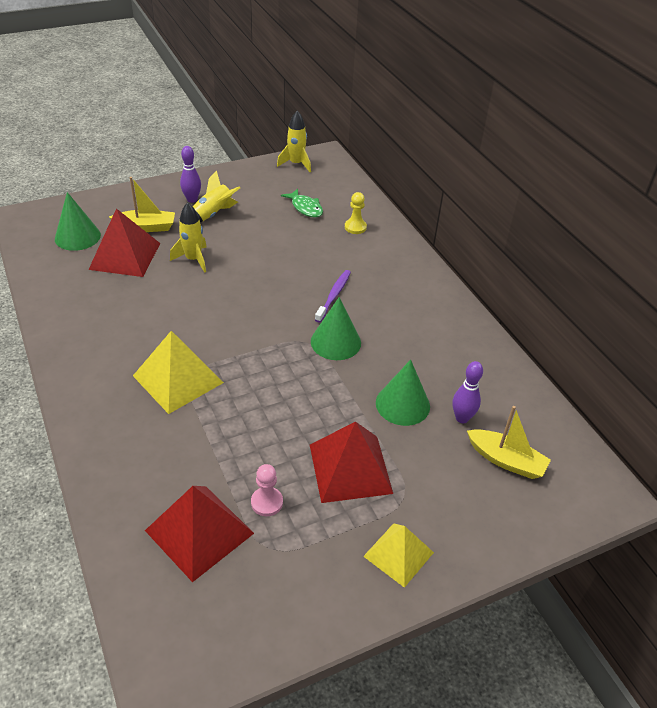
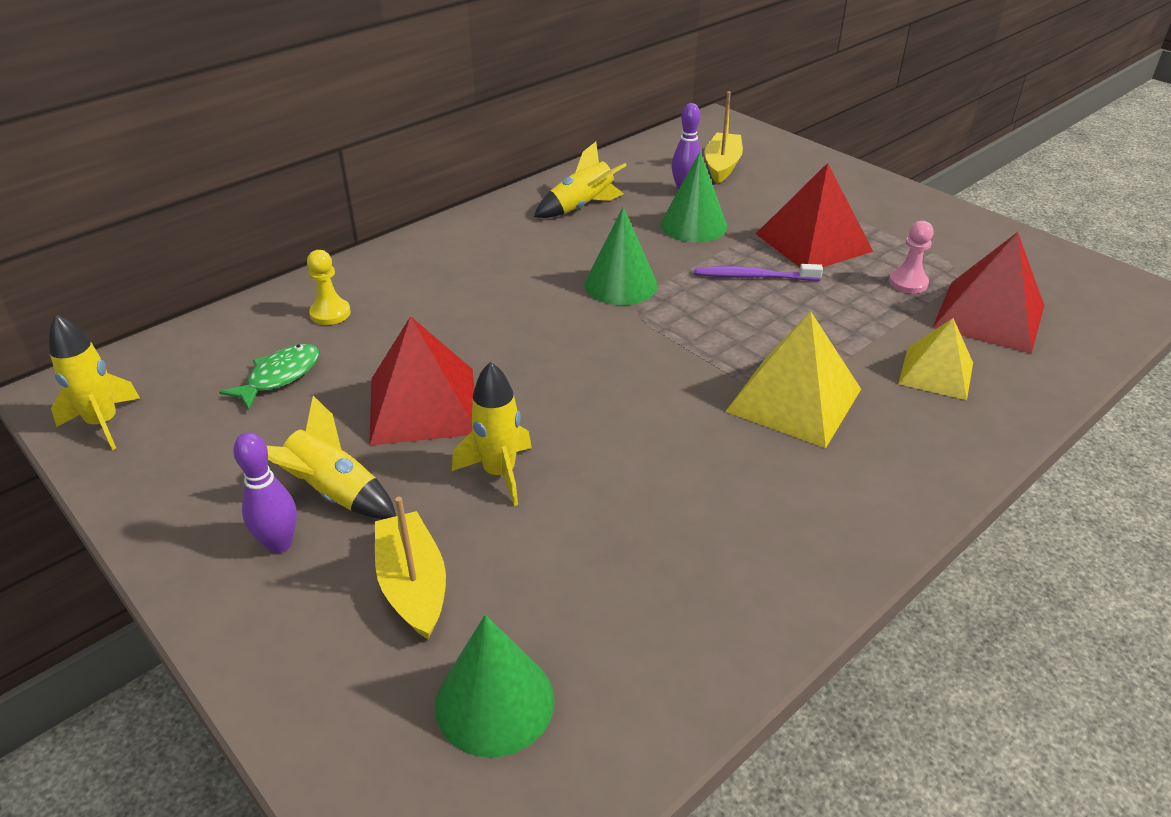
camera: 105 degrees left, 5 degrees down
red pyramid [89,208,160,277] -> red pyramid moved to [369,316,475,446]
purple toothbrush [315,270,351,323] -> purple toothbrush moved to [694,264,823,281]
yellow pyramid [363,523,434,588] -> yellow pyramid moved to [898,318,973,400]
none -> yellow rocket [534,142,627,218]

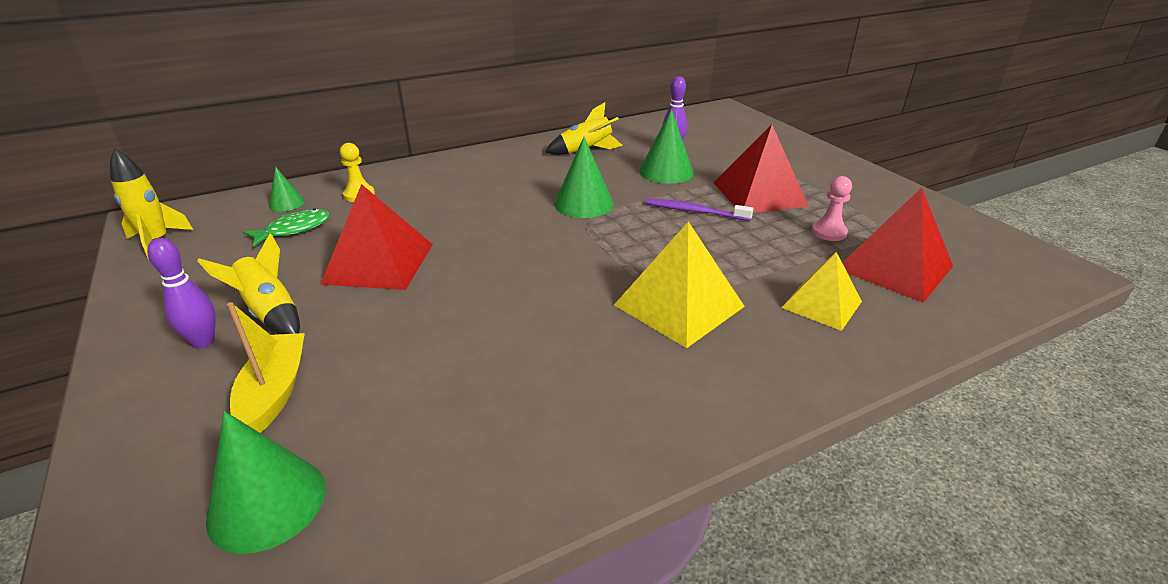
camera: 15 degrees right, 5 degrees down
yellow rocket [452,362,532,506] -> none
yellow boat [704,91,743,183] -> none
none -> green cone [269,167,305,212]

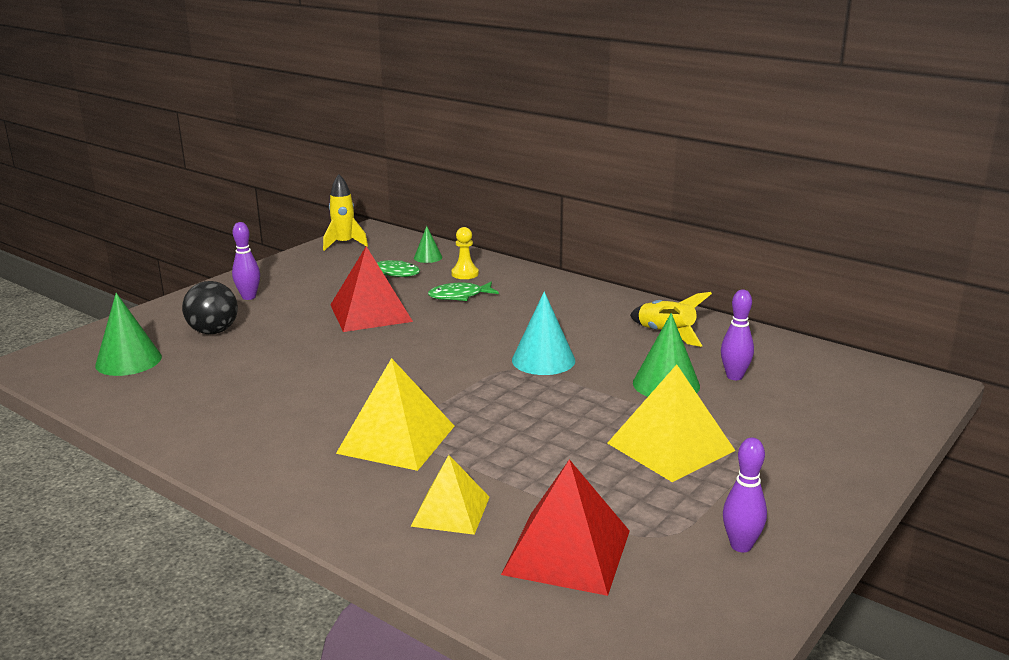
camera: 65 degrees right, 10 degrees down
yellow rocket [197,233,300,334] -> none
yellow boat [227,302,305,433] -> black ball [182,281,238,334]
green cone [554,137,614,218] -> turquoise cone [512,291,575,375]
purple toothbrush [646,199,753,221] -> none
red pyramid [714,125,809,213] -> yellow pyramid [607,364,735,482]
pink pawn [812,176,852,241] -> none
none -> green fish [428,282,499,301]
none -> purple bowling pin [723,437,767,552]

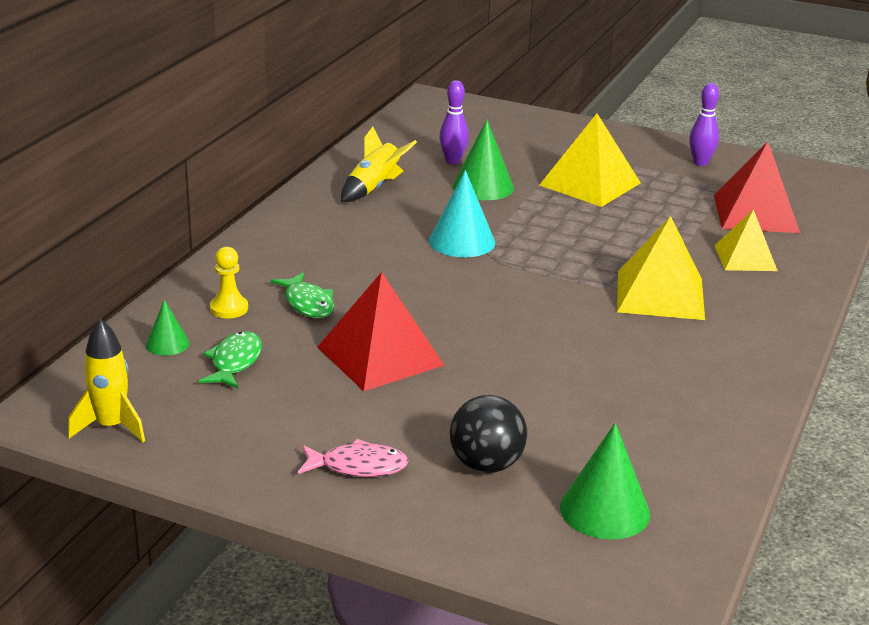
camera: 105 degrees left, 5 degrees up
purple bowling pin [232,222,260,300] -> pink fish [298,439,409,477]

